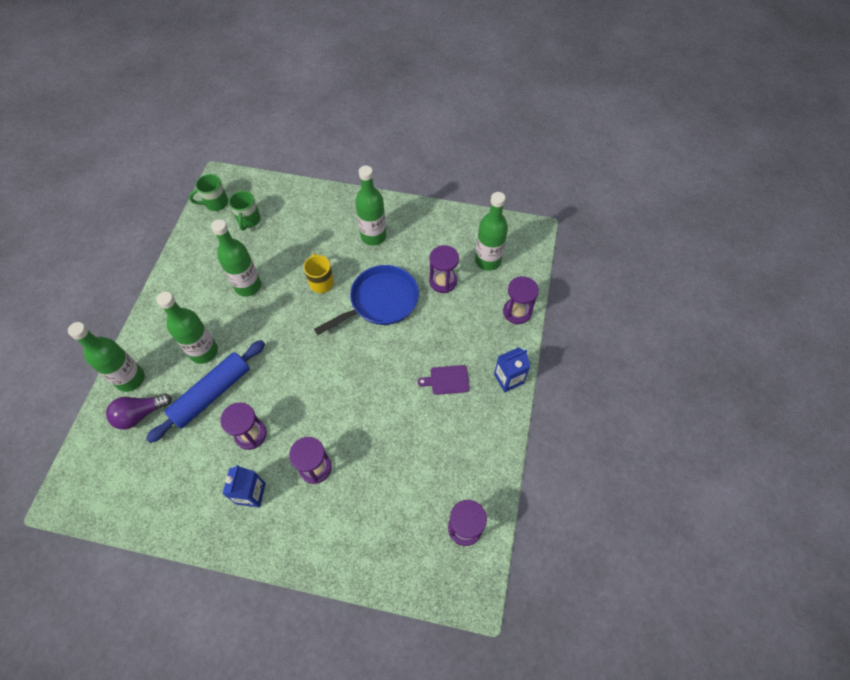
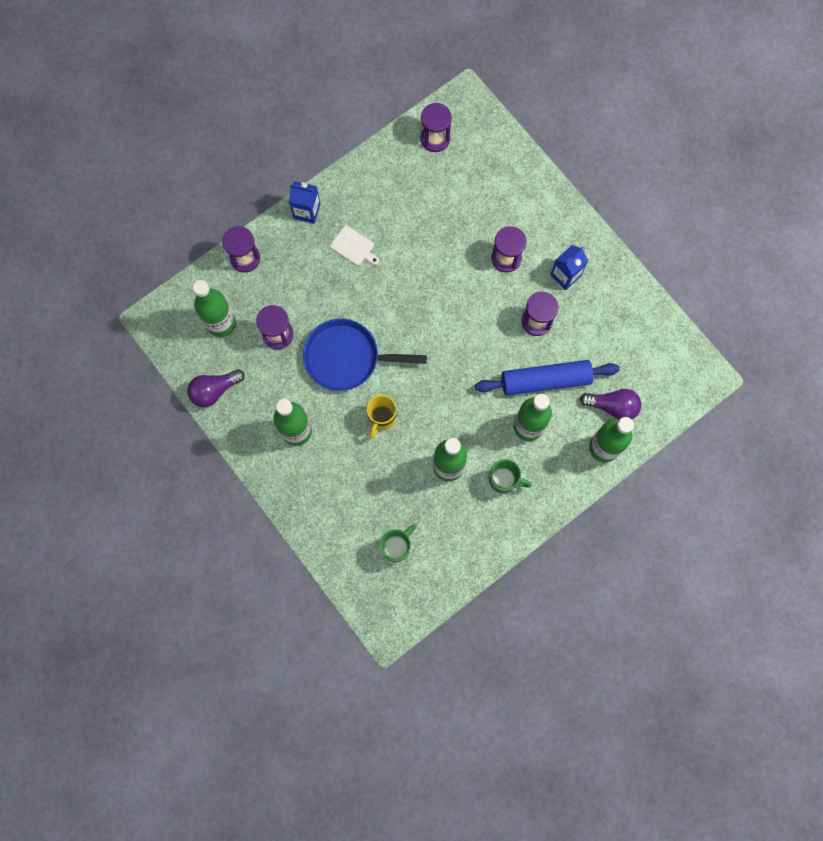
camera: 140 degrees left, 15 degrees up
green mug [189,174,228,211] -> green mug moved to [489,459,532,493]
purple cutting board [418,365,470,395] -> white cutting board [330,226,379,266]
none -> purple light bulb [187,369,245,407]

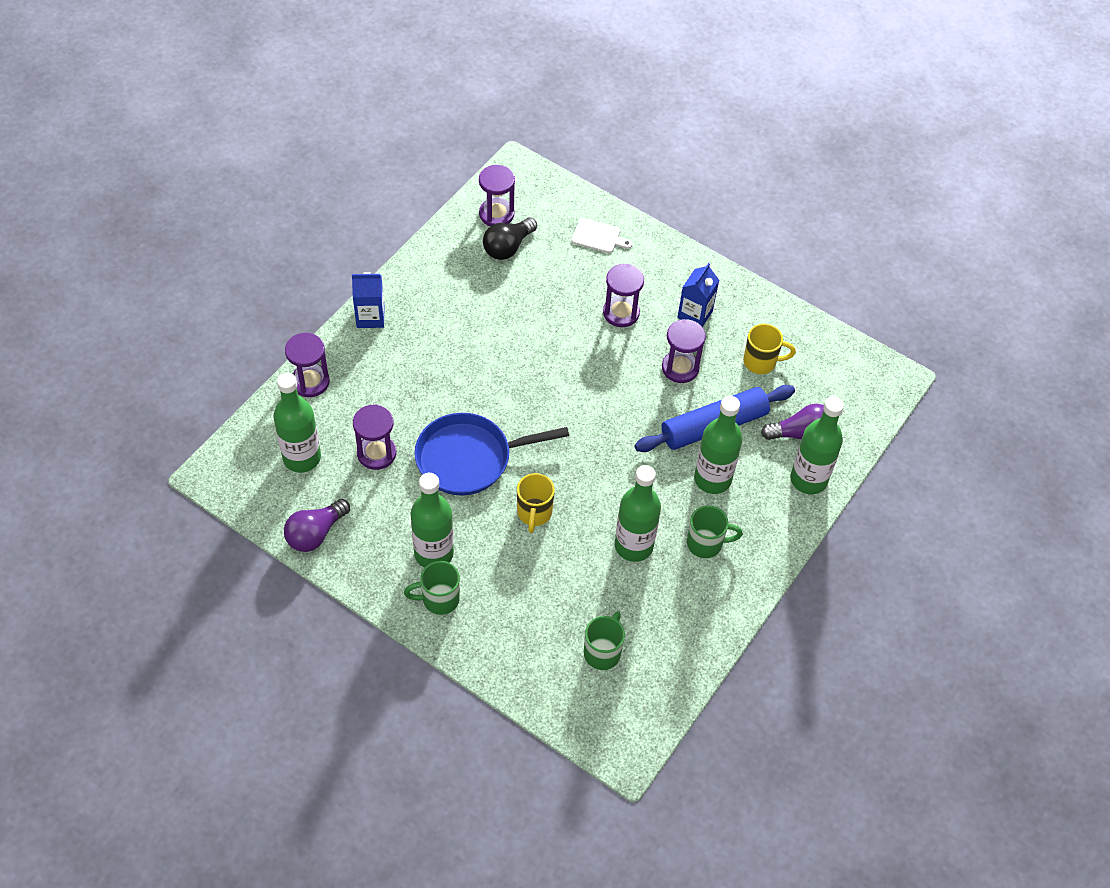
camera: 20 degrees left, 20 degrees down
white cutting board [330,226,379,266] -> white cutting board moved to [571,218,632,253]
none -> green mug [404,561,460,615]
none -> black light bulb [483,218,537,260]
none -> yellow mug [743,324,796,374]

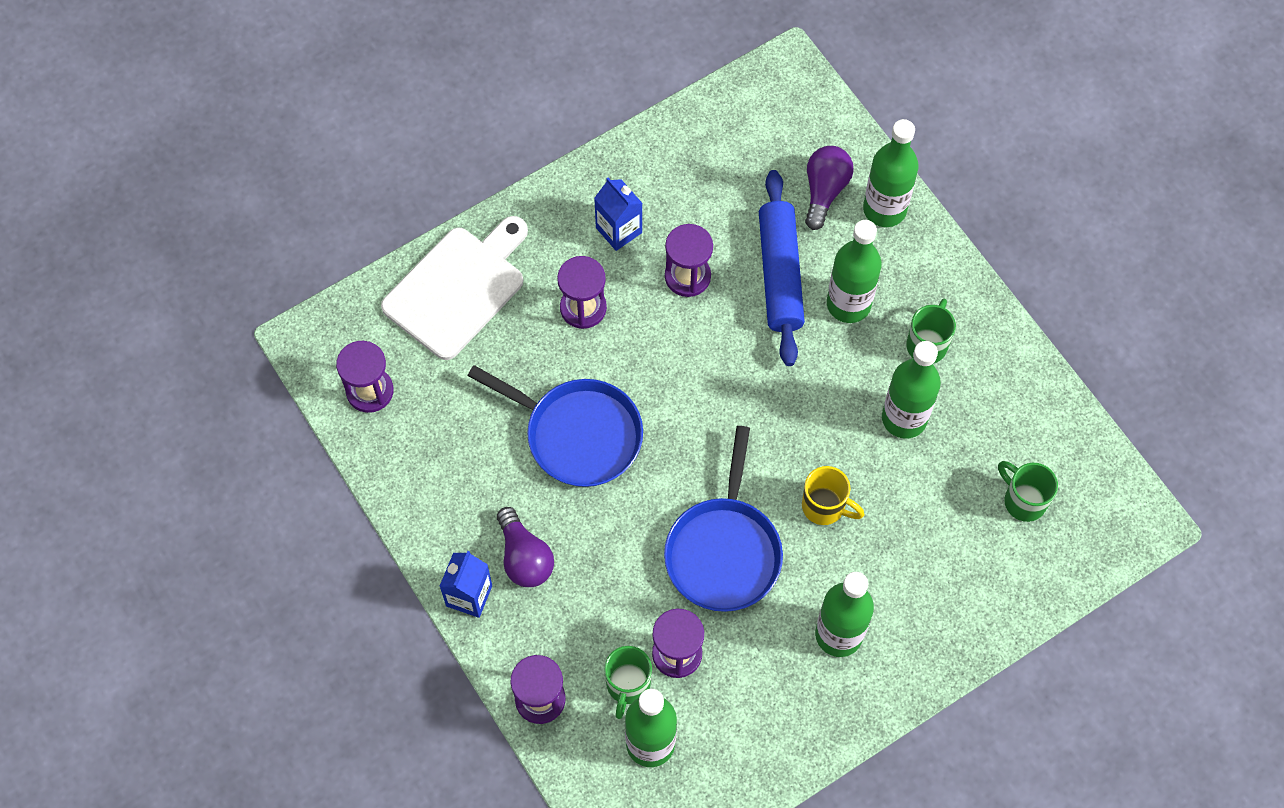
camera: 65 degrees left, 10 degrees up
purple light bulb [284,499,350,552] -> purple light bulb moved to [497,507,554,587]
green mug [404,561,460,615] -> green mug moved to [604,646,652,719]
black light bulb [483,218,537,260] -> none
white cutting board [571,218,632,253] -> white cutting board [381,216,528,360], size x2.14
yellow mug [743,324,796,374] -> none
none -> blue pan [467,365,643,487]

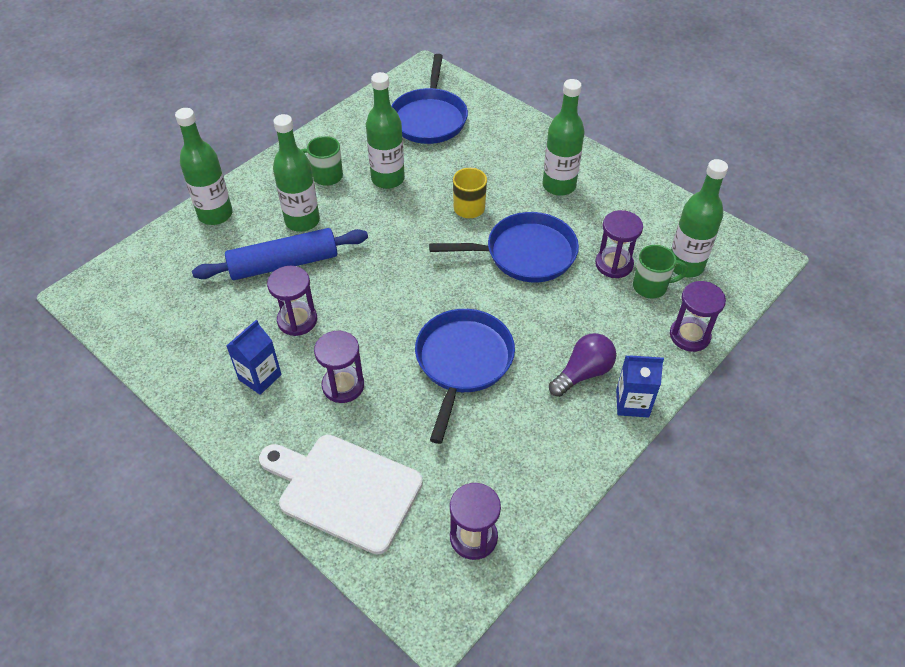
camera: 105 degrees left, 15 degrees down
purple light bulb [805,146,854,230] -> none
green mug [998,461,1058,522] -> blue pan [391,54,468,144]

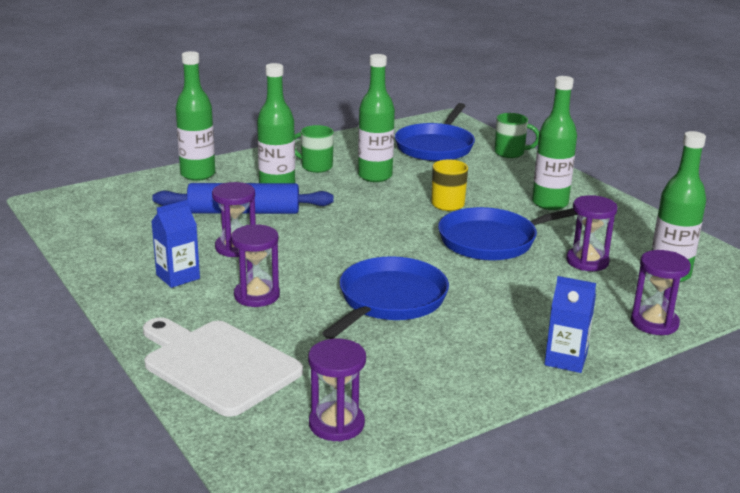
camera: 15 degrees right, 25 degrees down
blue pan [429,212,579,282] -> blue pan turned 150 degrees clockwise [438,207,577,261]
purple light bulb [549,333,616,397] -> none
green mug [633,245,688,299] -> green mug moved to [495,113,539,158]

